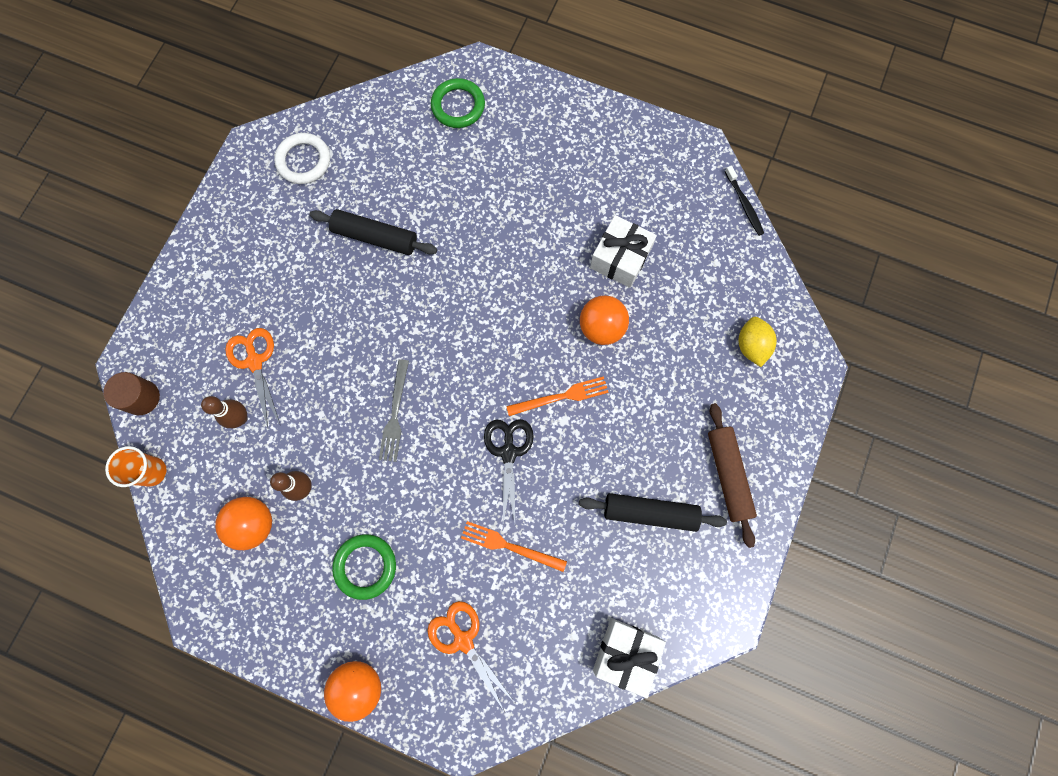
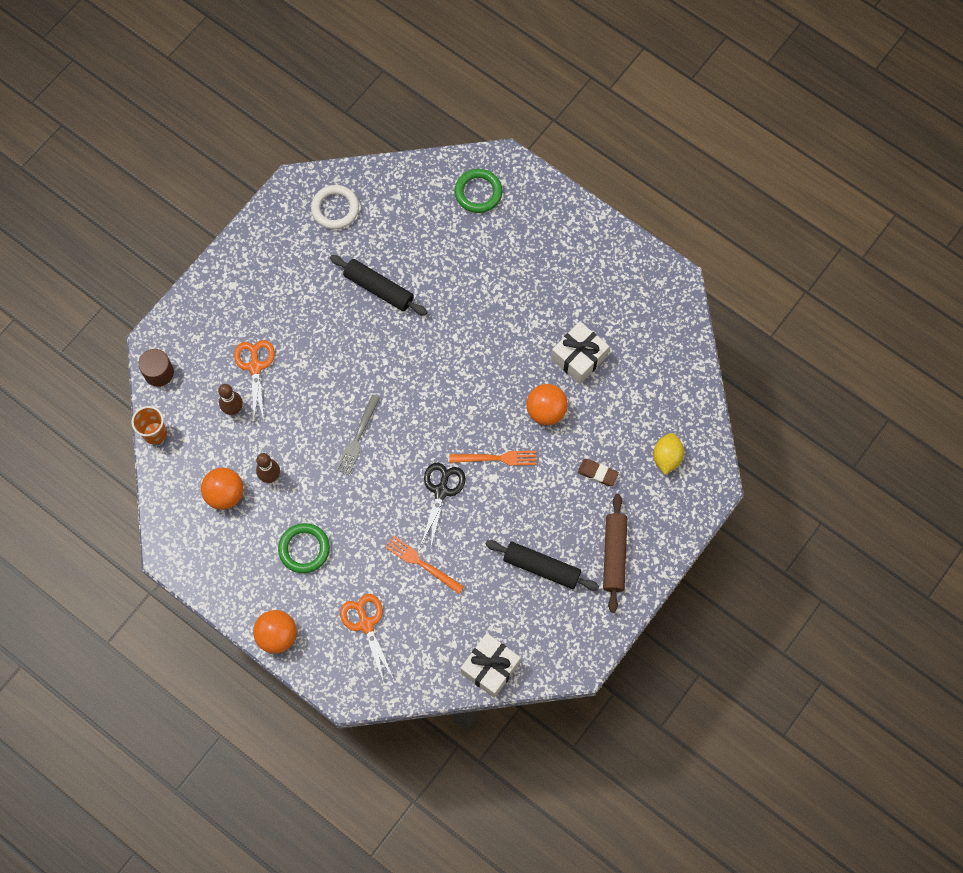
camera: 15 degrees right, 5 degrees down
black toothbrush [725,166,764,236] -> none
none -> brown eraser [578,459,619,486]

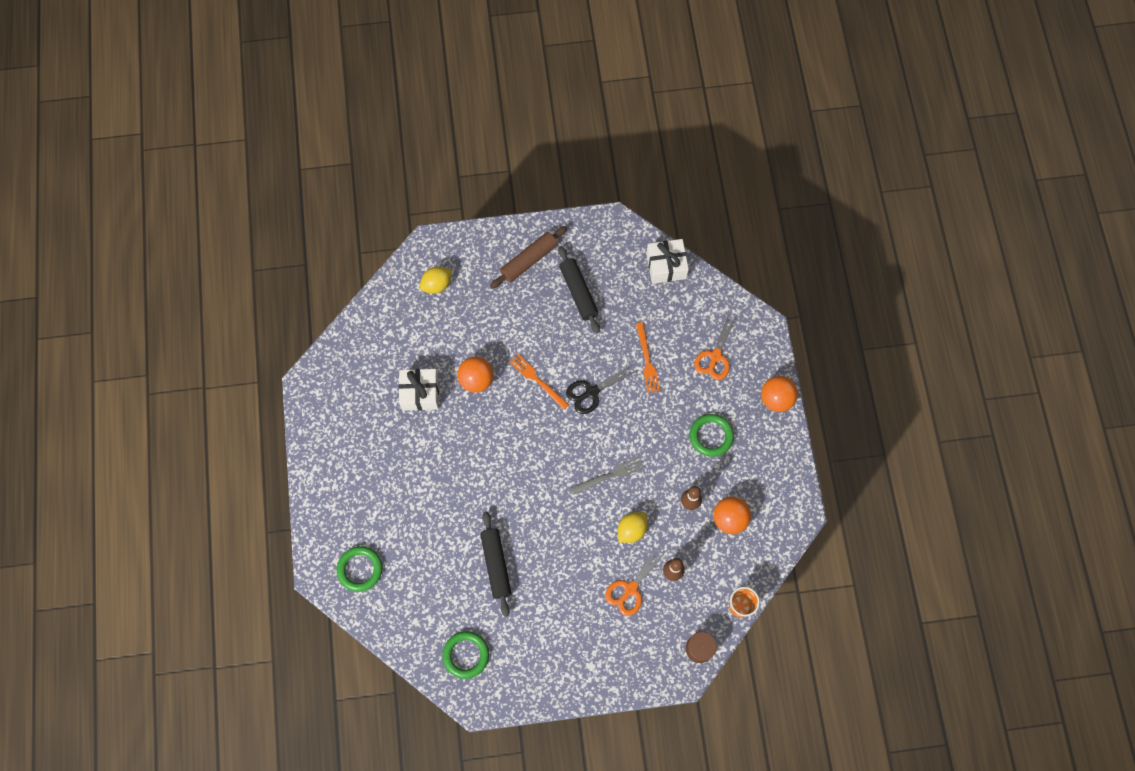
camera: 135 degrees left, 0 degrees up
white ring [311,185,359,229] -> green ring [442,631,489,679]
brown eraser [578,459,619,486] -> none
none -> yellow lemon [618,512,648,543]

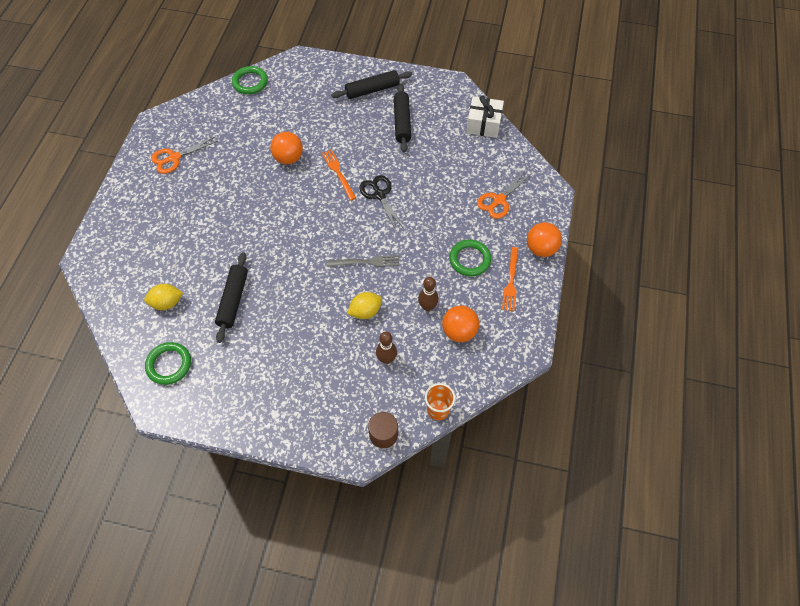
camera: 20 degrees right, 10 degrees down
green ring [337,546,383,592] -> green ring moved to [232,66,268,94]
white gift [399,369,439,411] -> none
yellow lemon [420,267,452,294] -> yellow lemon moved to [144,284,183,310]
brown rolling pin [490,226,567,289] -> black rolling pin [331,70,412,99]
black scissors [566,363,638,414] -> black scissors turned 75 degrees clockwise [360,175,404,231]
orange scissors [605,545,666,616] -> orange scissors moved to [151,137,218,174]
orange fork [636,322,660,393] -> orange fork moved to [502,247,518,311]

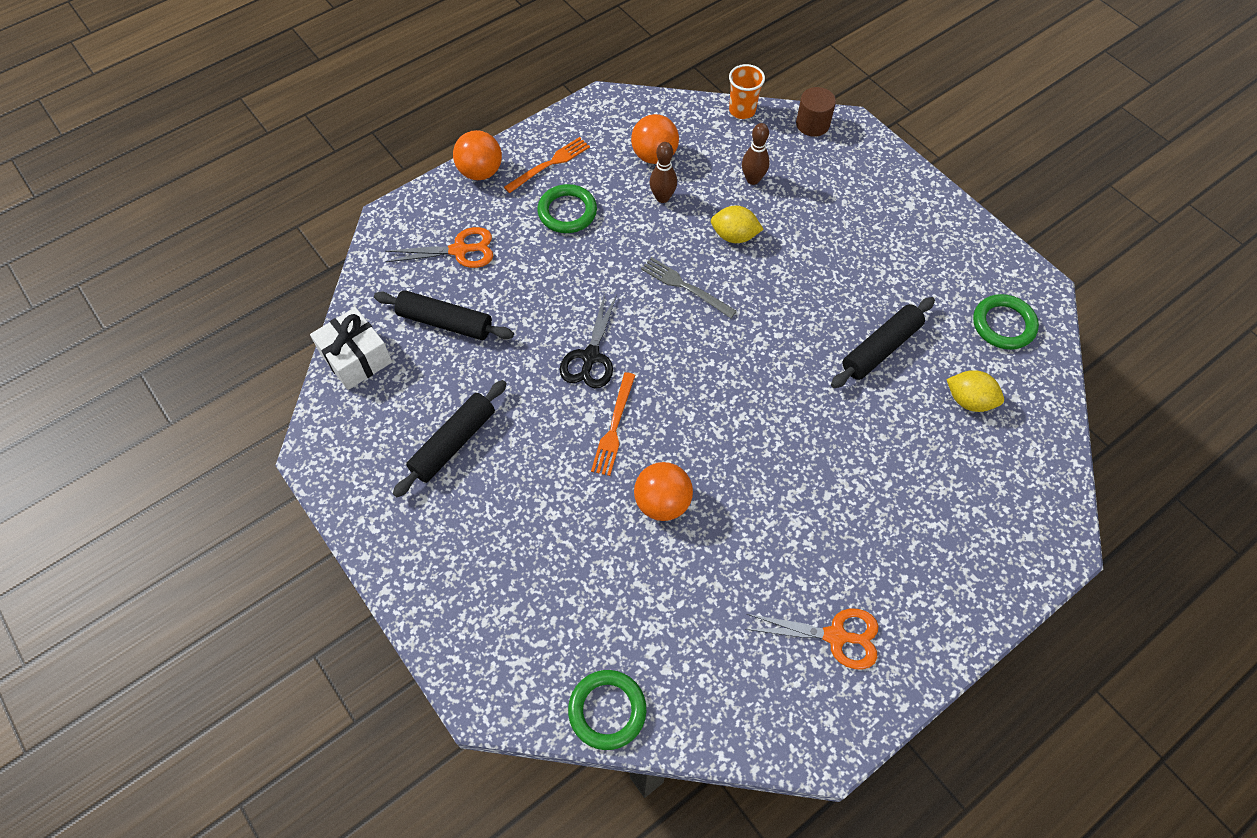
camera: 140 degrees left, 0 degrees up
black rolling pin [331,70,412,99] -> black rolling pin moved to [374,290,514,340]

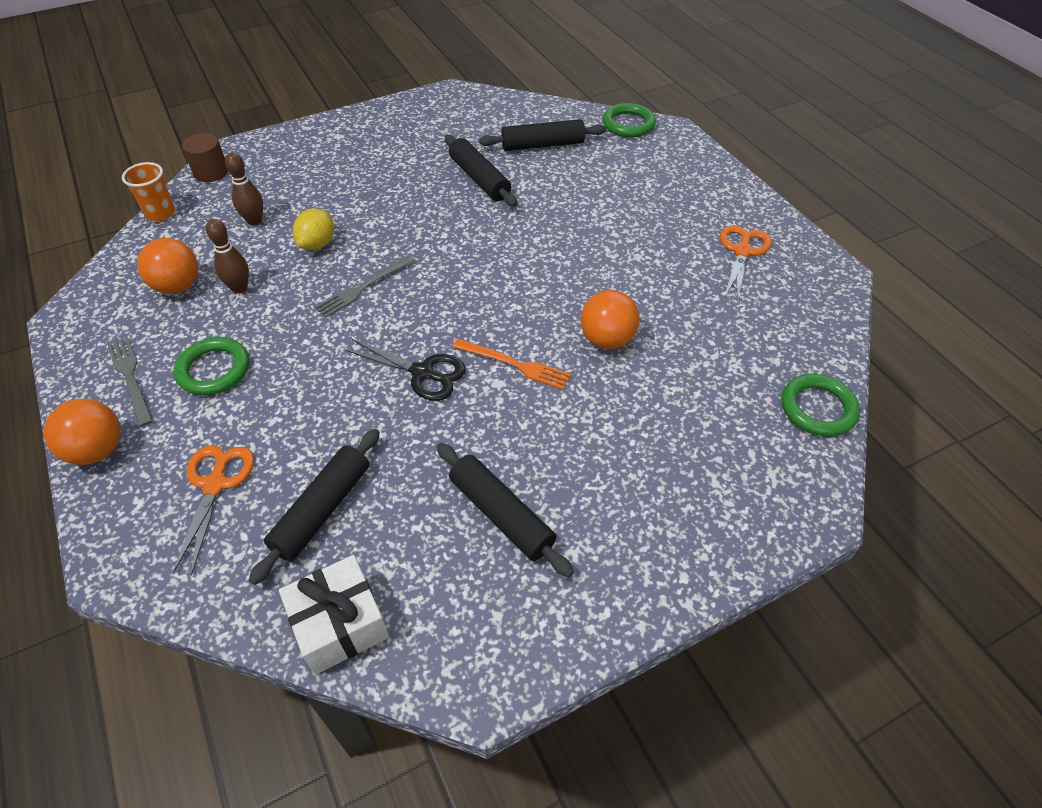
camera: 80 degrees left, 10 degrees down
orange fork [504,137,590,193] -> grey fork [107,337,153,427]
yellow lemon [946,370,1004,412] -> black rolling pin [479,119,606,151]
green ring [973,294,1039,350] -> green ring moved to [603,103,656,137]

